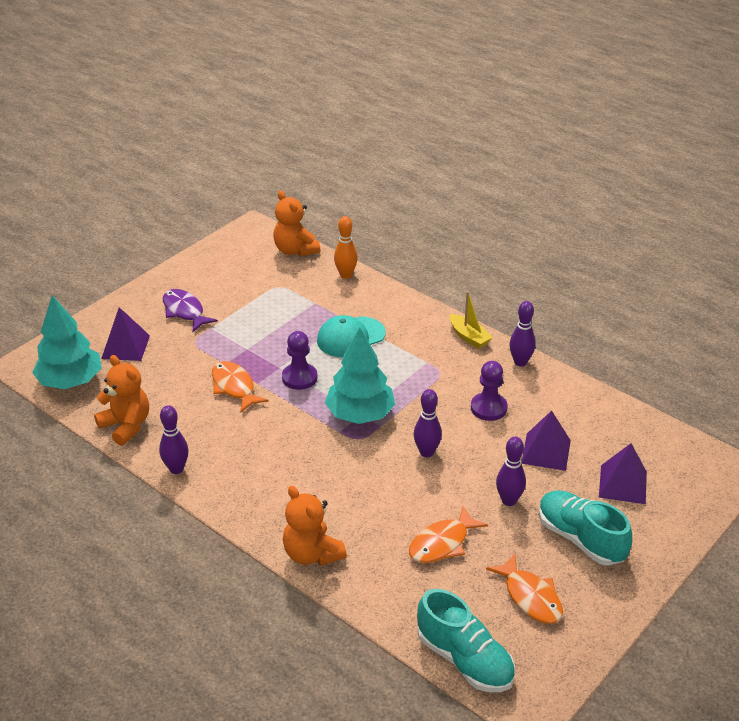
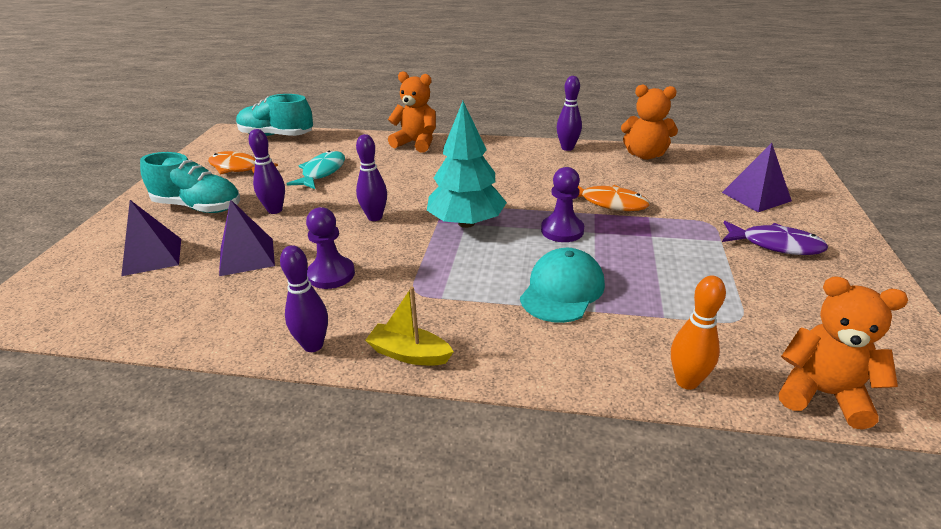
camera: 150 degrees right, 5 degrees down
turquoise tree [32,295,102,389] -> none
orange fish [409,506,488,563] -> turquoise fish [287,150,345,189]

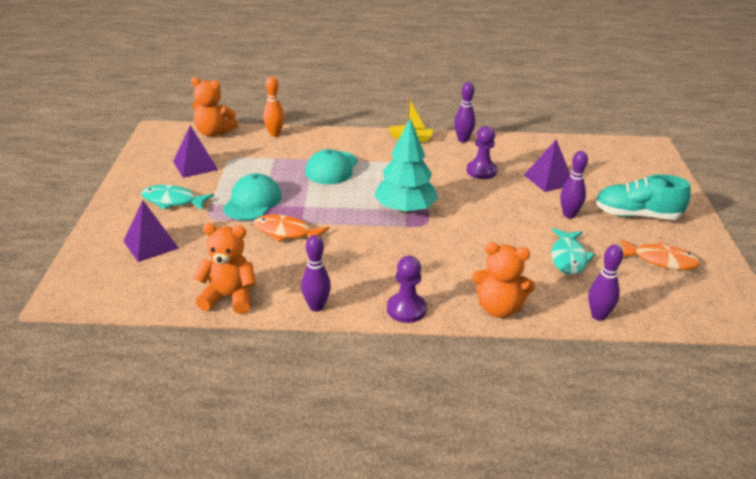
camera: 170 degrees right, 0 degrees up
purple pyramid [121,200,181,276] -> purple pyramid moved to [173,125,218,178]
turquoise shoe [236,94,313,136] -> none
purple bowling pin [356,134,387,221] -> purple bowling pin moved to [588,244,623,321]
purple pawn [541,167,584,242] -> purple pawn moved to [387,256,427,323]
purple fish [722,221,828,255] -> turquoise fish [141,185,214,210]
none -> turquoise cap [223,173,282,220]

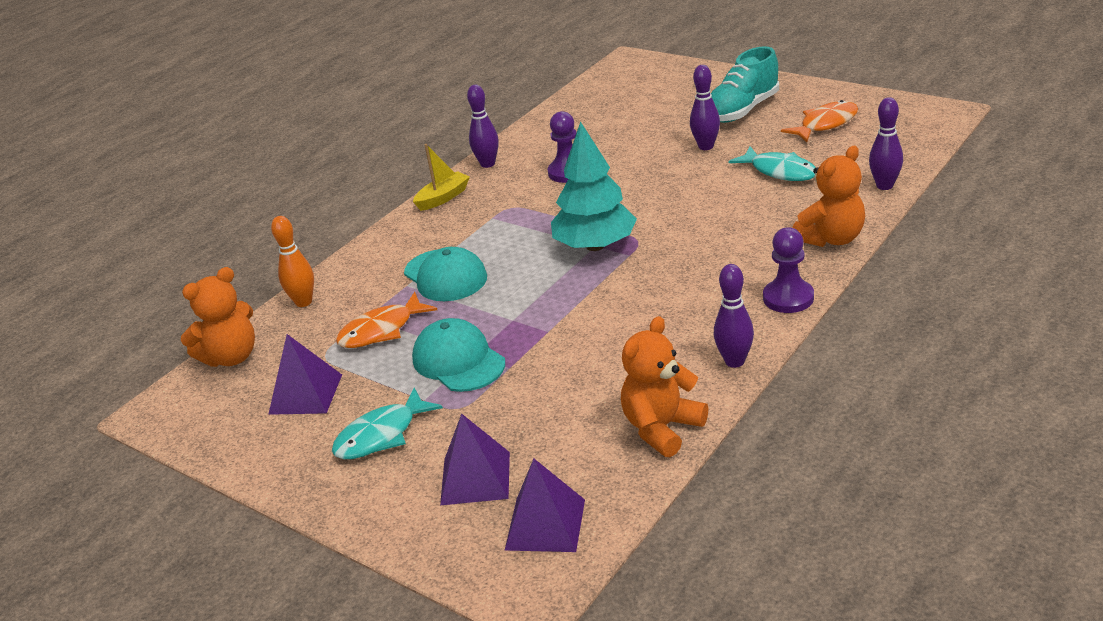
camera: 50 degrees left, 0 degrees up
orange fish [254,214,330,242] -> orange fish moved to [336,292,437,348]
purple pyramid [524,140,570,192] -> purple pyramid moved to [505,459,585,552]

